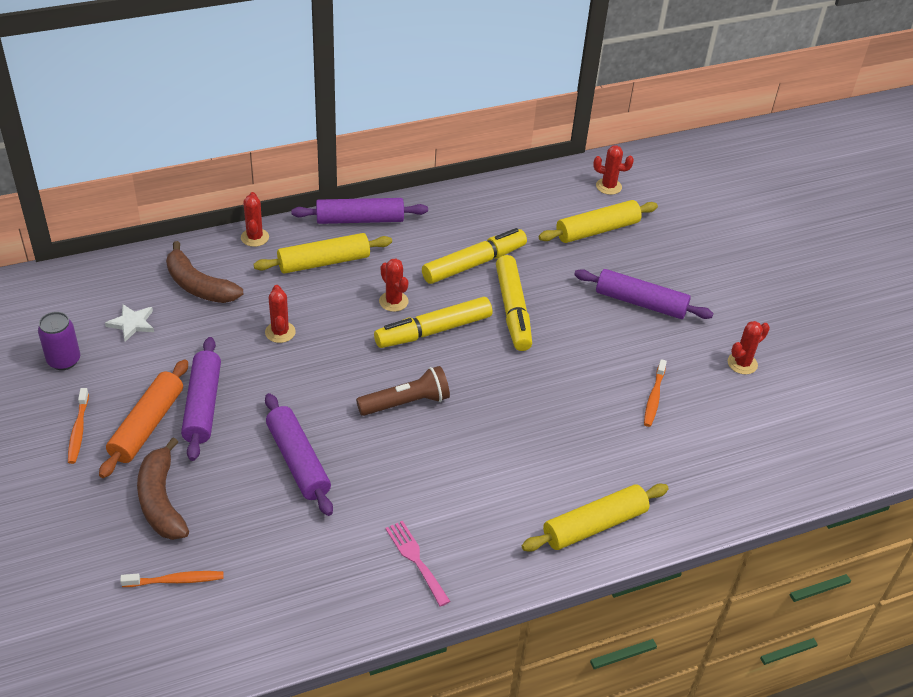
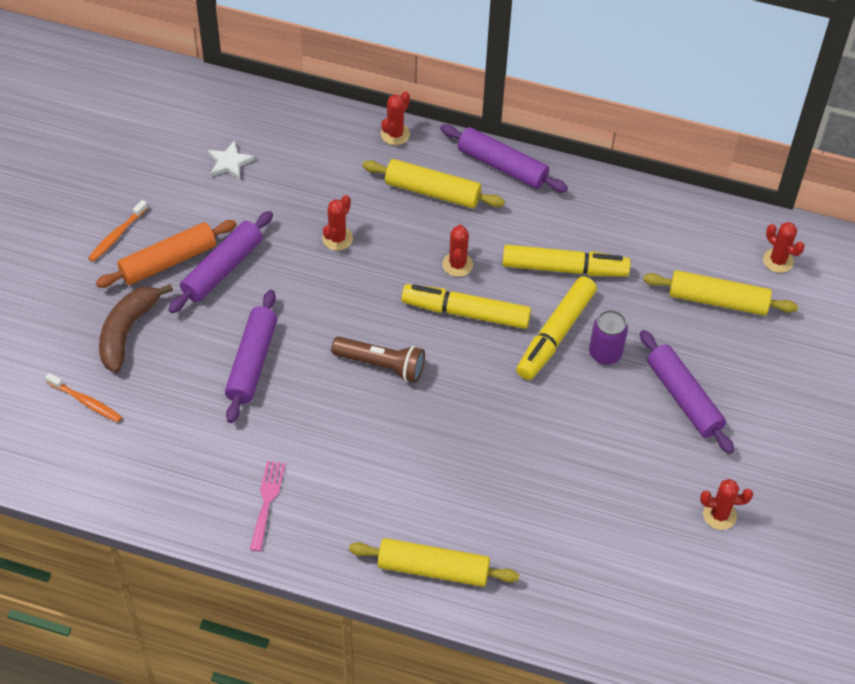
camera: 40 degrees right, 10 degrees up
purple can [38,312,80,370] -> purple can moved to [589,310,628,365]
brown banana [166,241,243,303] -> none
orange toothbrush [644,359,667,427] -> none

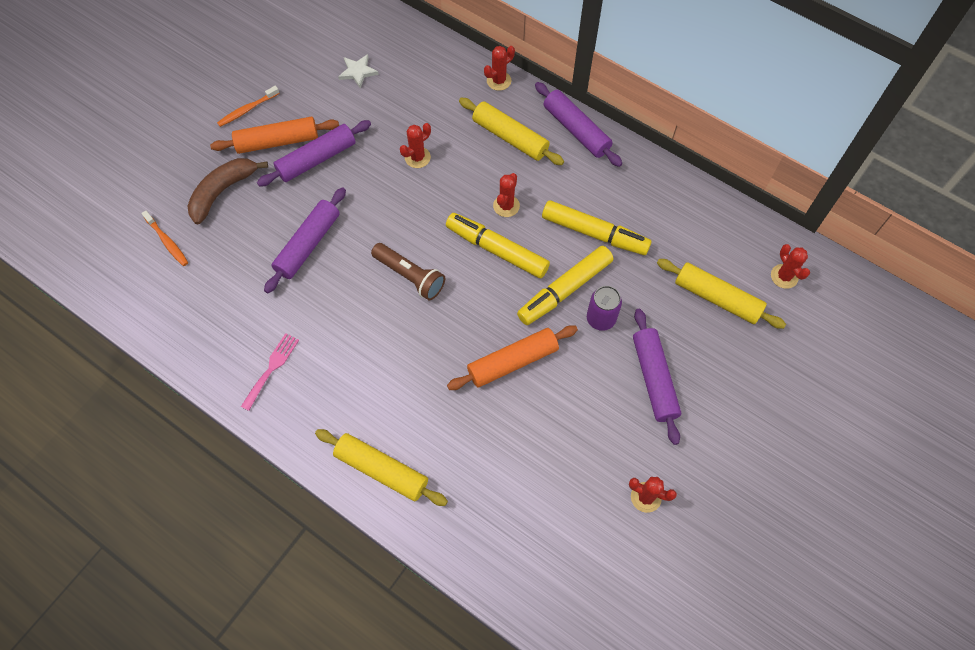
camera: 20 degrees right, 10 degrees up
none -> orange rolling pin [447,325,578,390]

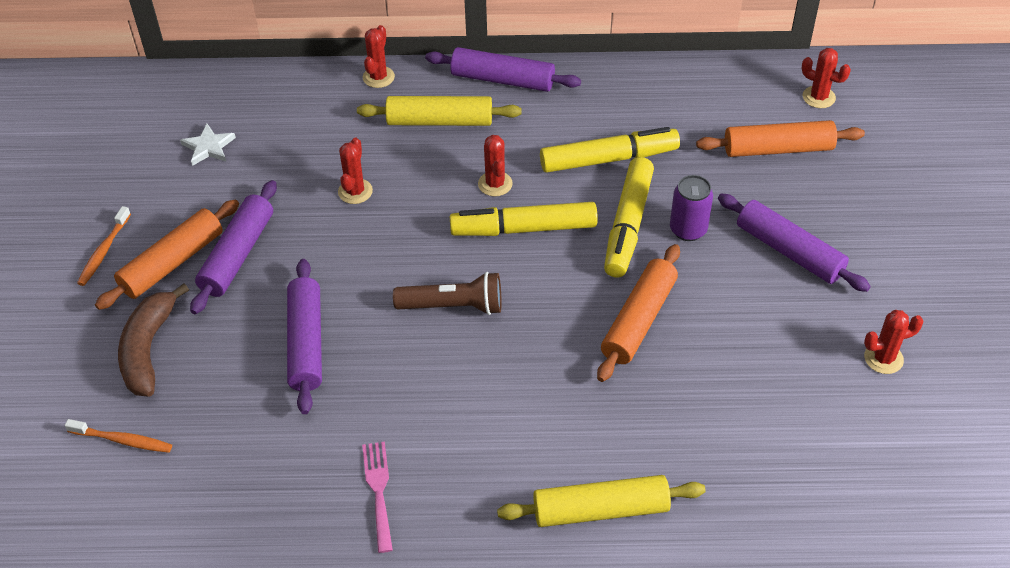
camera: 35 degrees left, 15 degrees down
yellow rolling pin [657,259,786,329] -> orange rolling pin [696,120,865,157]

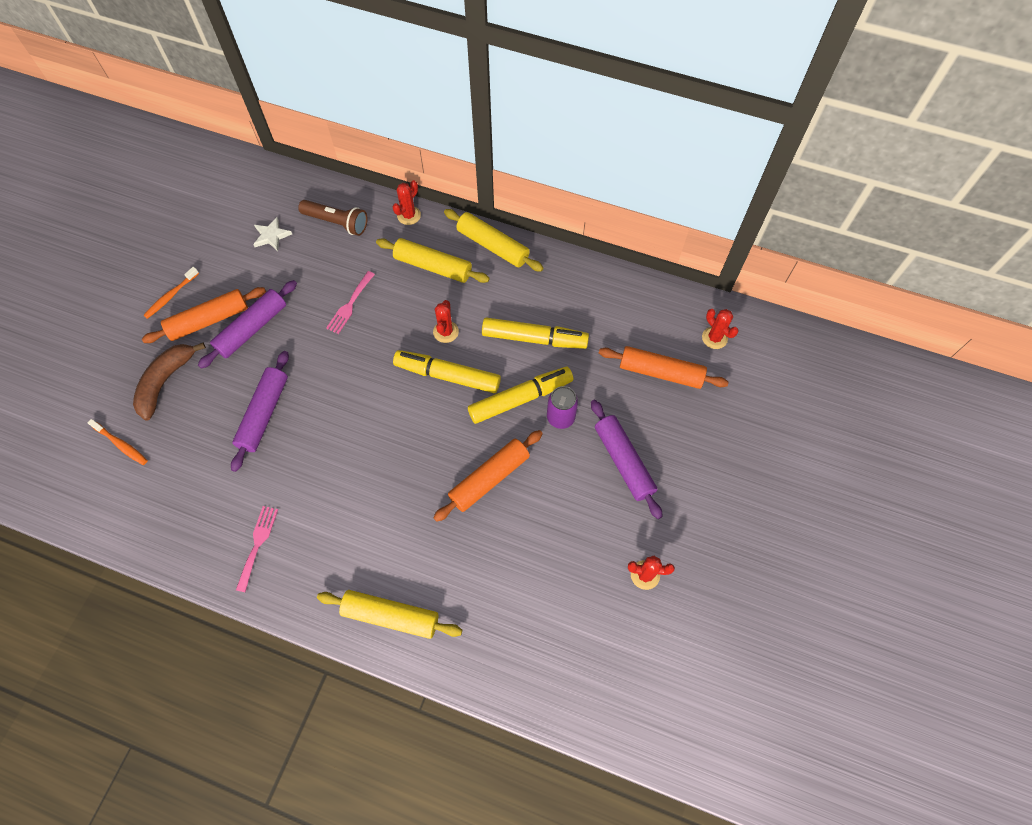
camera: 20 degrees right, 15 degrees up
red cactus [338,137,373,204] -> pink fork [326,271,375,334]
brown flashlight [393,272,502,315] -> brown flashlight moved to [298,200,368,236]
purple rolling pin [425,47,581,92] -> yellow rolling pin [444,209,543,272]
yellow marker [604,157,654,278] -> yellow marker turned 150 degrees counterclockwise [468,367,573,424]

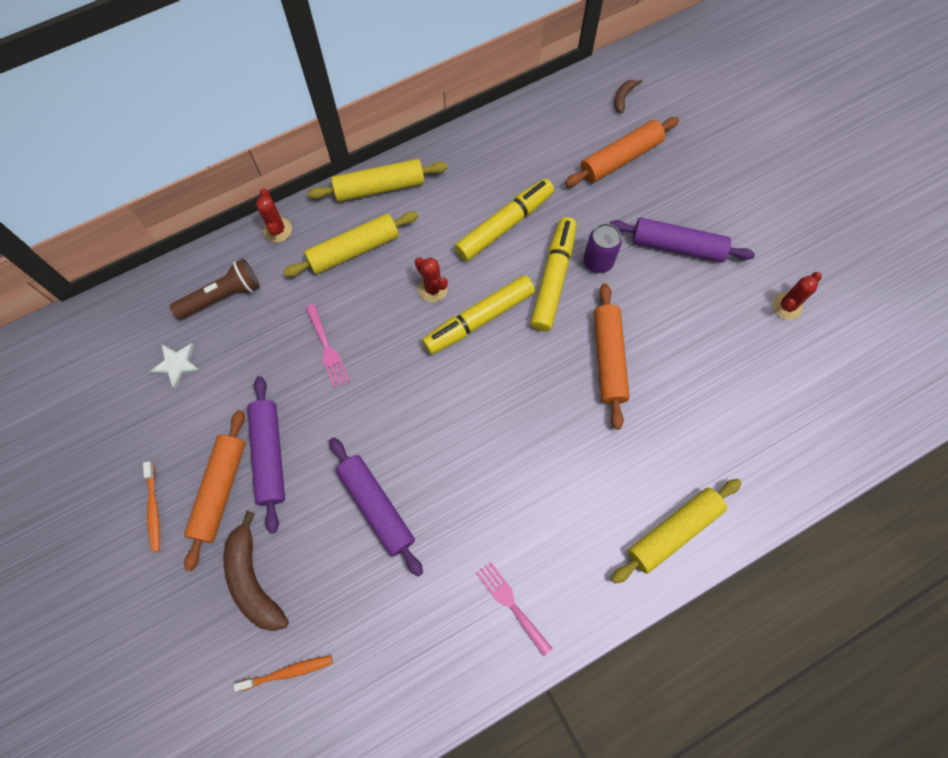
camera: 50 degrees left, 5 degrees up
red cactus [702,309,739,349] -> brown banana [614,80,642,114]

